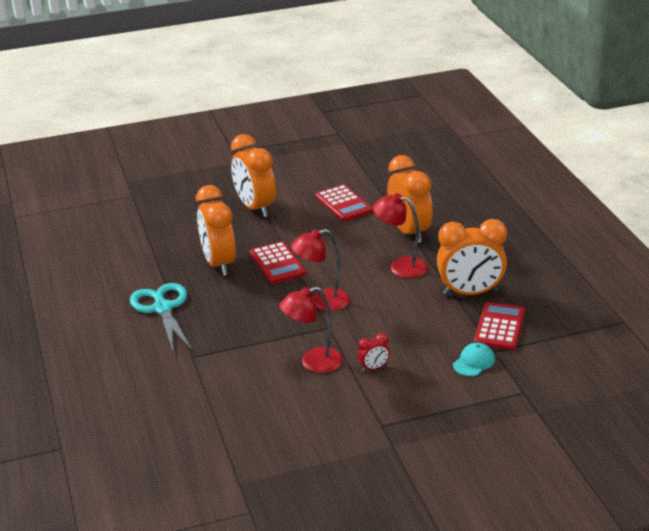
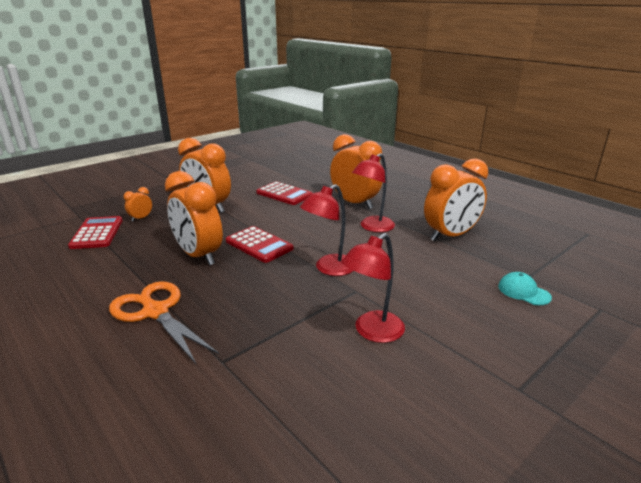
camera: 25 degrees left, 5 degrees down
turquoise scissors [130,283,192,354] -> orange scissors [109,281,219,365]
red clock [358,333,390,372] -> none
red lamp [373,193,428,278] -> red lamp turned 45 degrees counterclockwise [352,153,395,232]
turquoise cap [453,343,495,376] -> turquoise cap turned 60 degrees counterclockwise [498,272,552,305]
red calculator [474,302,525,350] -> red calculator moved to [68,216,123,249]
none -> orange clock [124,187,152,222]

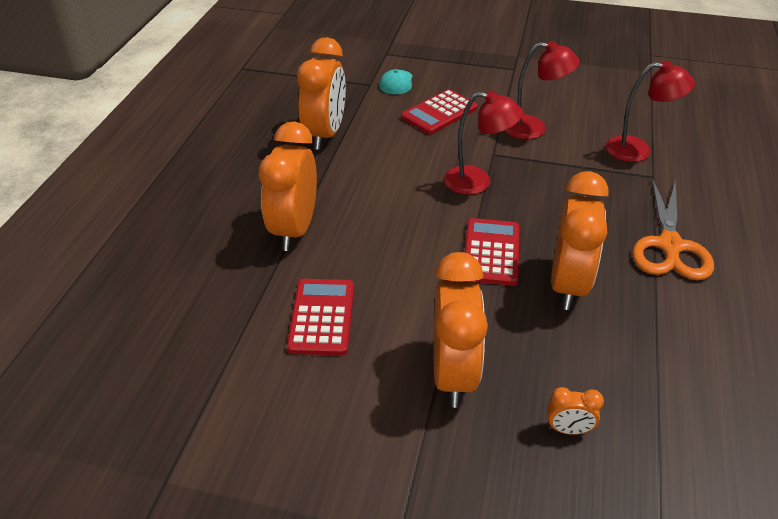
camera: 125 degrees left, 15 degrees up
red calculator [68,216,123,249] -> red calculator moved to [401,89,478,134]
red lamp [352,153,395,232] -> red lamp moved to [606,61,695,162]
orange clock [424,159,488,241] -> orange clock turned 75 degrees clockwise [297,37,346,150]

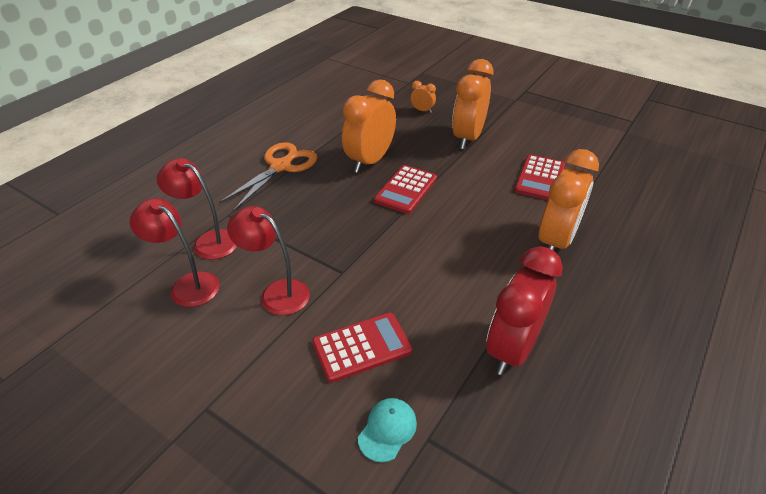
camera: 160 degrees left, 0 degrees up
orange clock [297,37,346,150] -> red clock [487,246,563,375]
red lamp [444,91,523,195] -> red lamp moved to [130,198,220,307]

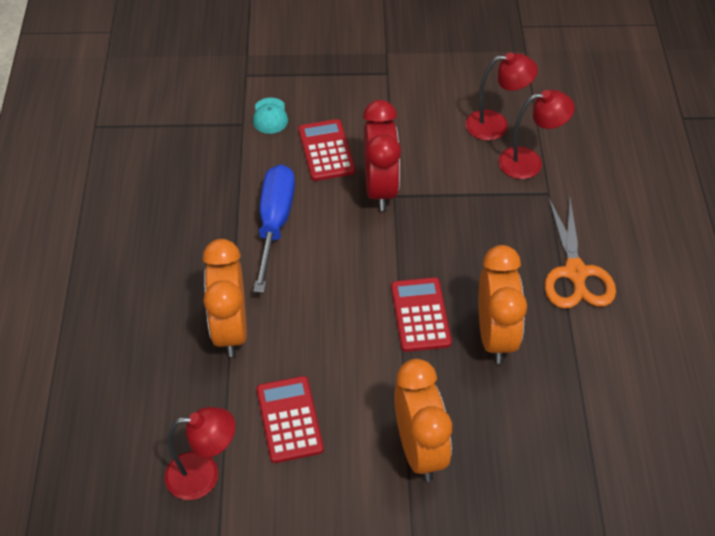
camera: 145 degrees right, 10 degrees up
red lamp [227,206,310,315] -> red lamp moved to [164,407,236,500]
red calculator [312,313,413,383] -> red calculator turned 135 degrees clockwise [298,119,355,181]
orange clock [411,81,436,113] -> none
red clock [487,246,563,375] -> red clock moved to [363,100,401,211]
none -> blue screwdriver [253,164,295,293]

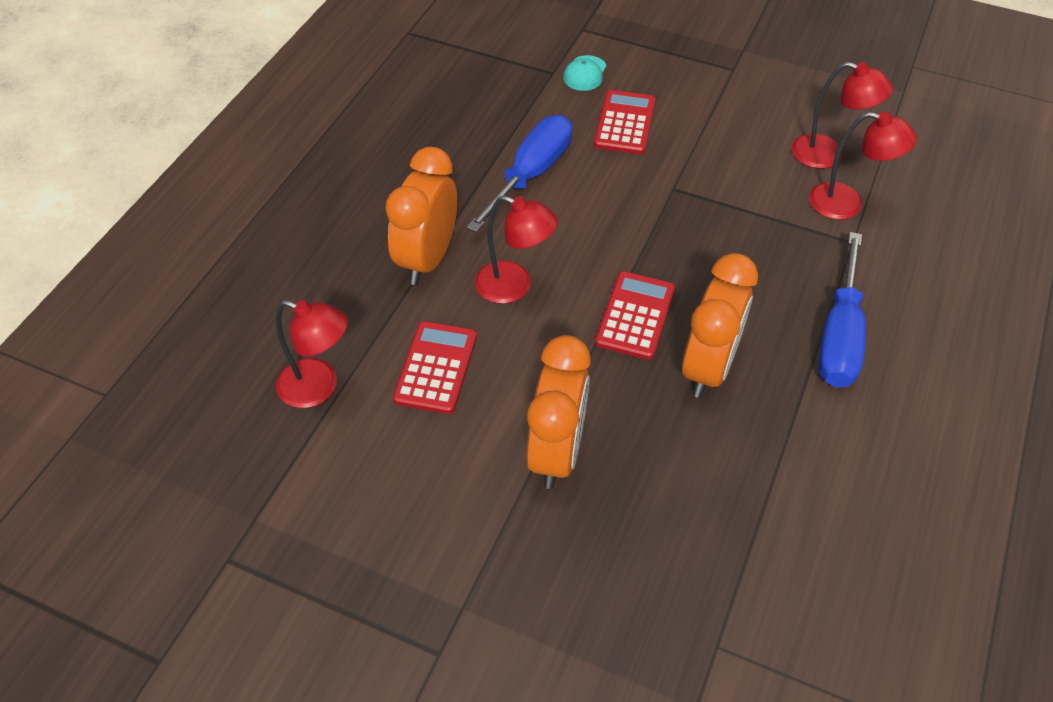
camera: 25 degrees right, 0 degrees up
red clock [363,100,401,211] -> none
orange scissors [544,196,616,309] -> blue screwdriver [818,232,866,388]
none -> red lamp [475,195,558,304]

